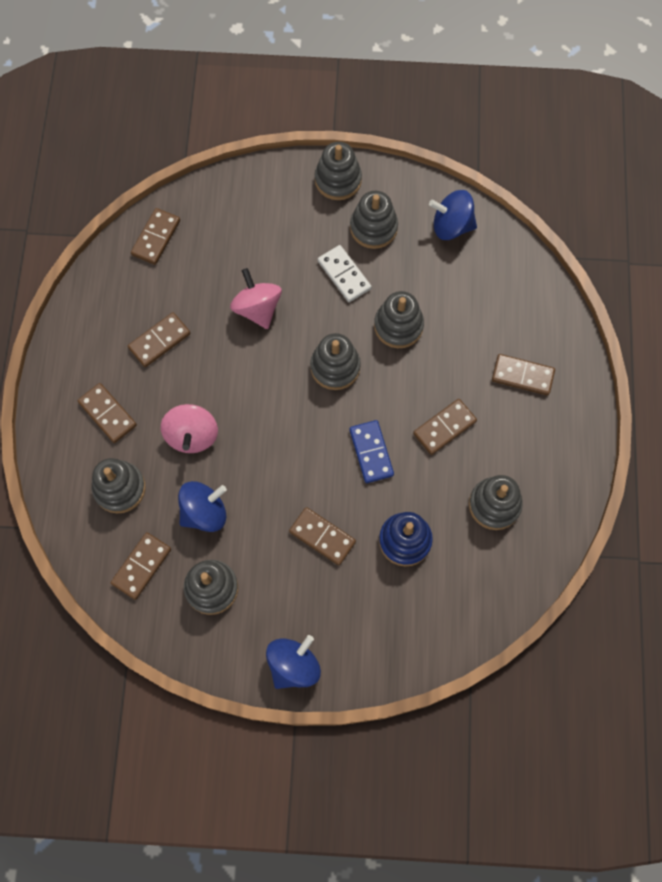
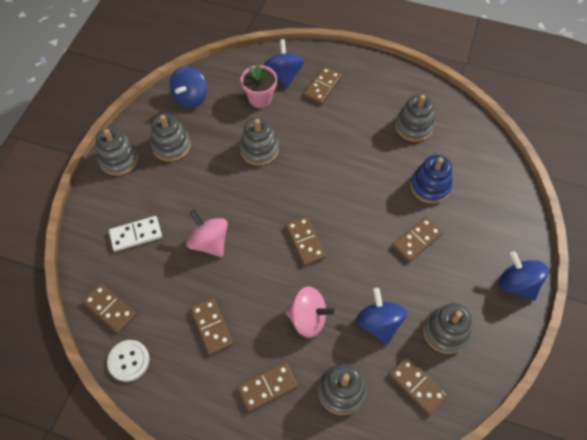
camera: 75 degrees left, 10 degrees down
pink spinning top [230,268,282,329] -> pink spinning top turned 60 degrees clockwise [186,210,228,257]
grey stacking toy [310,333,361,390] -> none
white domino [318,245,372,302] -> white domino moved to [109,216,162,252]
blue domino [349,420,394,483] -> none
brown domino [413,399,477,455] -> brown domino moved to [285,216,326,266]
none -> white button [107,340,150,382]
none -> pink flower pot [241,64,277,108]
none -> blue spinning top [264,39,304,88]

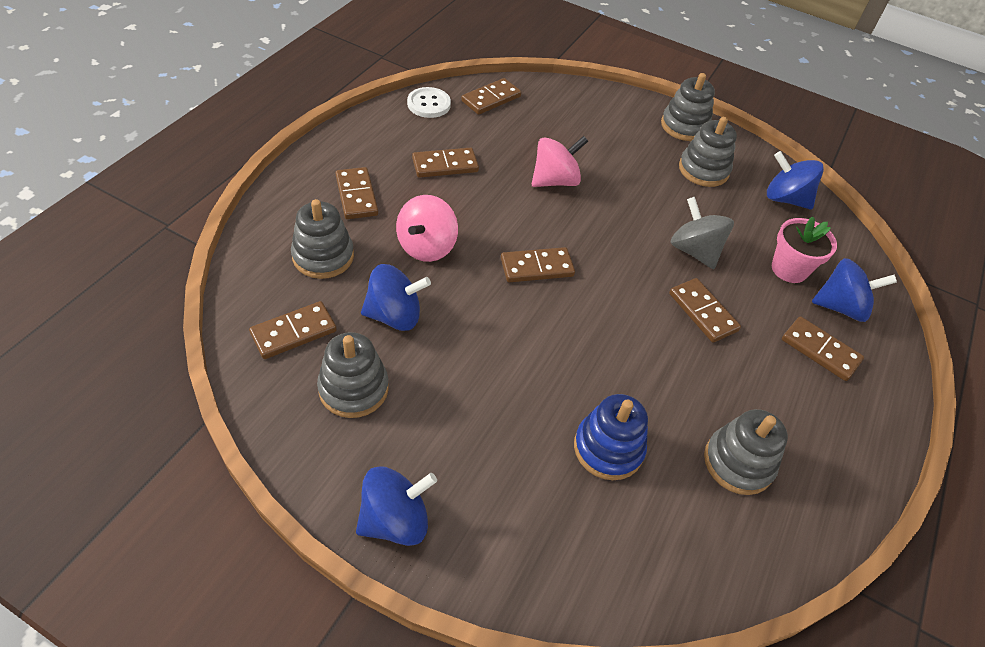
camera: 95 degrees right, 10 degrees down
white domino [109,216,162,252] -> none
grey stacking toy [240,117,279,165] -> grey spinning top [671,197,734,269]
brown domino [392,216,443,262] -> brown domino moved to [669,278,741,343]

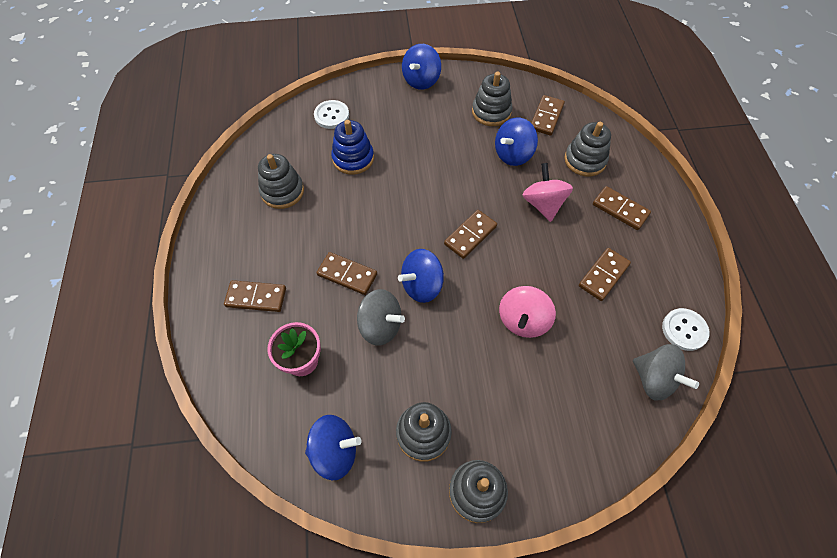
camera: 150 degrees right, 10 degrees up
brown domino [461,78,521,115] -> grey spinning top [633,344,699,400]
blue spinning top [812,258,897,322] -> blue spinning top moved to [398,249,444,303]
none -> white button [314,100,349,129]

